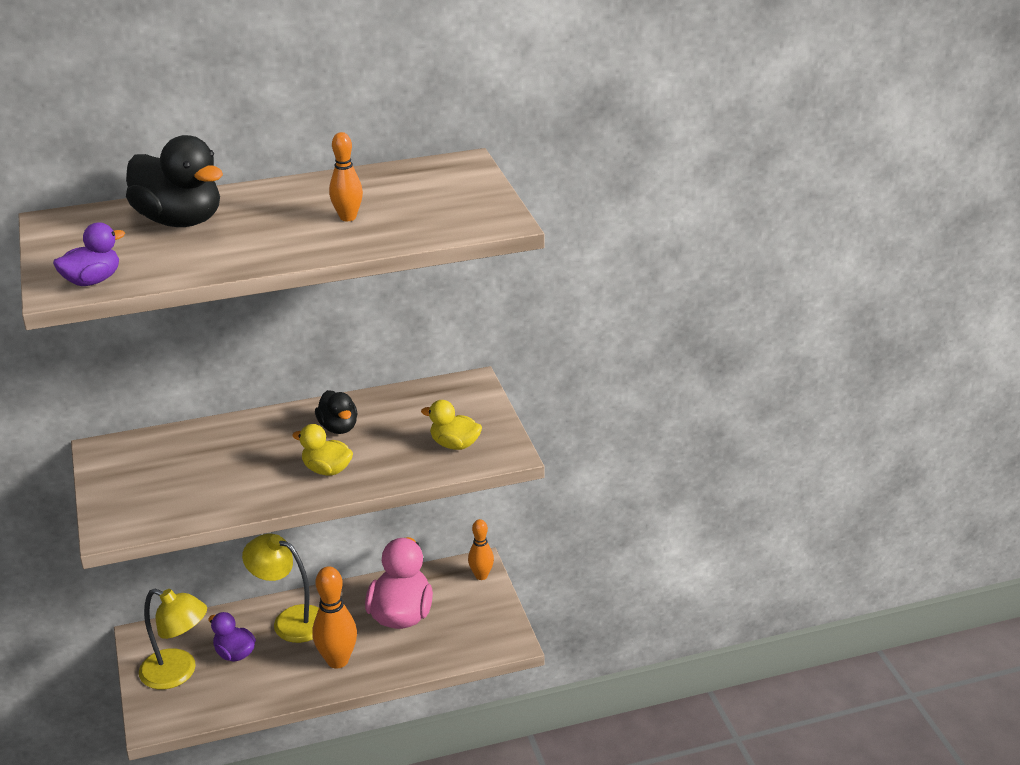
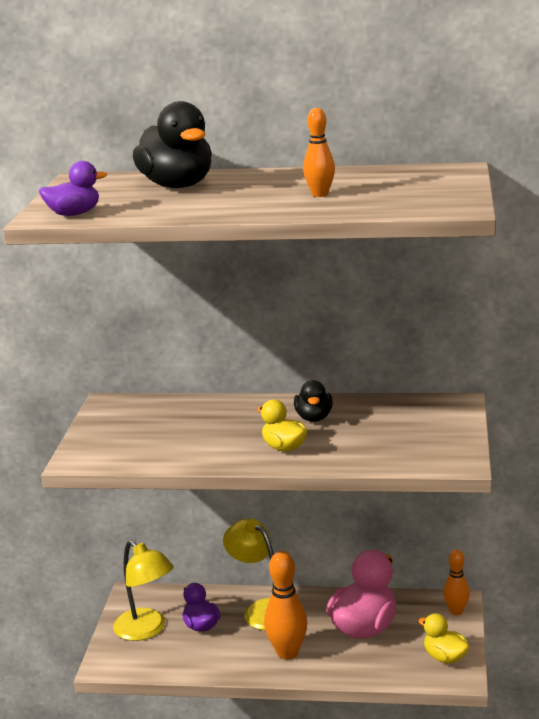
camera: 25 degrees right, 10 degrees down
yellow duck [421,400,482,450] -> yellow duck moved to [419,613,469,664]

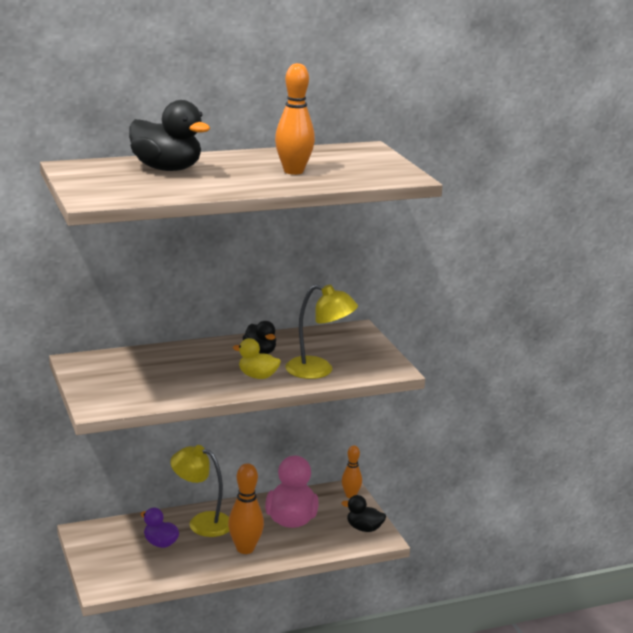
camera: 30 degrees left, 0 degrees up
purple duck [39,161,107,216] -> none
yellow lamp [113,540,174,641] -> yellow lamp moved to [285,284,358,379]
orange bowling pin [303,108,335,197] -> orange bowling pin [275,63,315,175], size x1.59
yellow duck [419,613,469,664] -> black duck [341,495,386,532]

